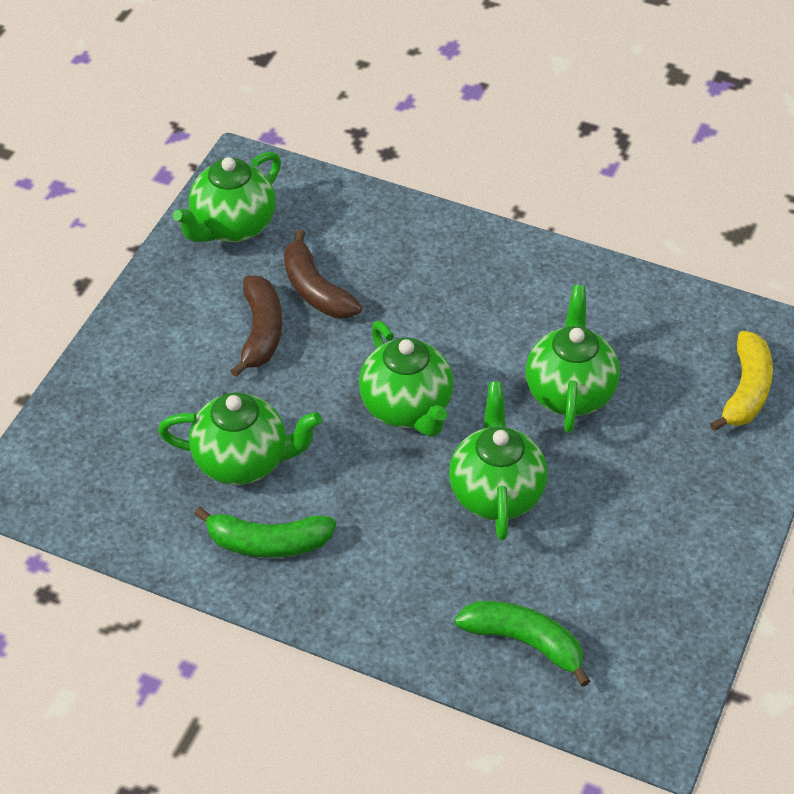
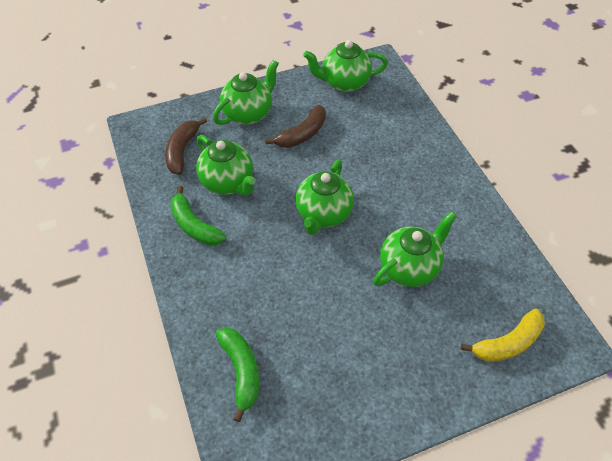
camera: 45 degrees right, 5 degrees up
brown banana [284,229,362,318] -> brown banana moved to [165,117,207,175]
green teapot [449,382,547,540] -> green teapot moved to [213,59,279,125]

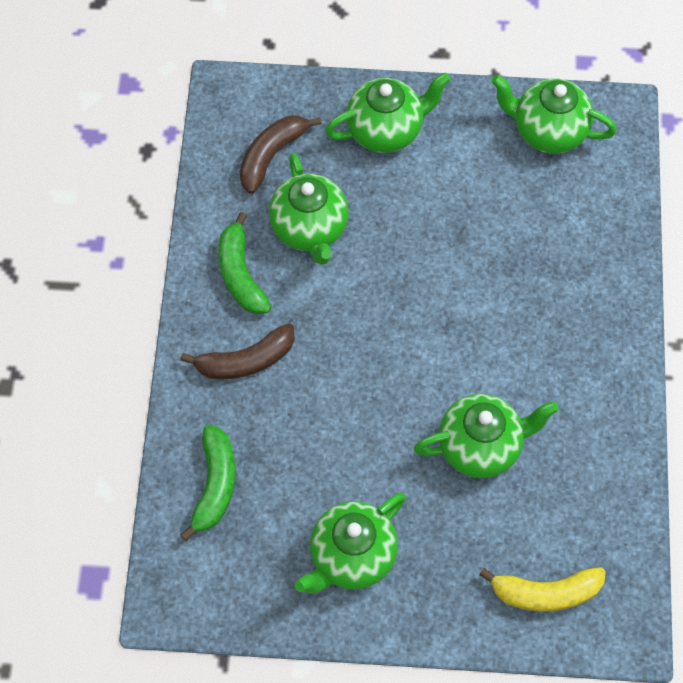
camera: 25 degrees right, 10 degrees up
brown banana [265,105,326,148] -> brown banana moved to [180,323,295,380]
green teapot [295,160,354,235] -> green teapot moved to [295,492,406,594]

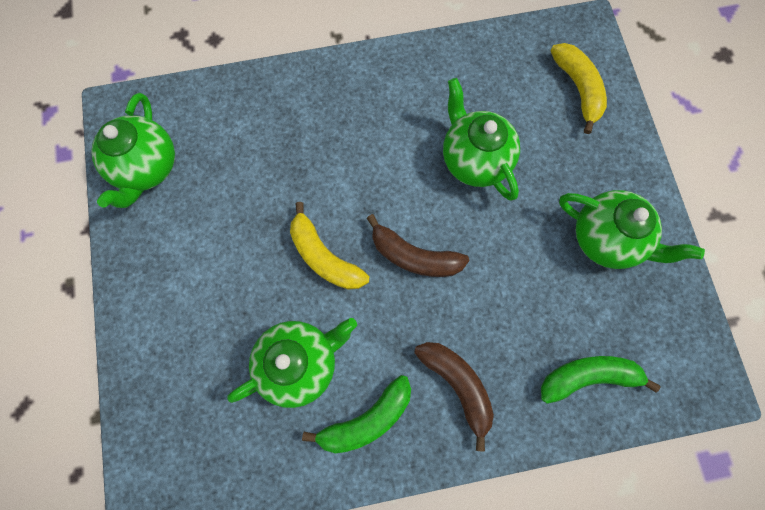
camera: 105 degrees left, 10 degrees up
brown banana [239,115,322,194] -> brown banana moved to [367,214,470,277]
green teapot [325,73,450,153] -> none
none -> yellow banana [290,202,369,290]

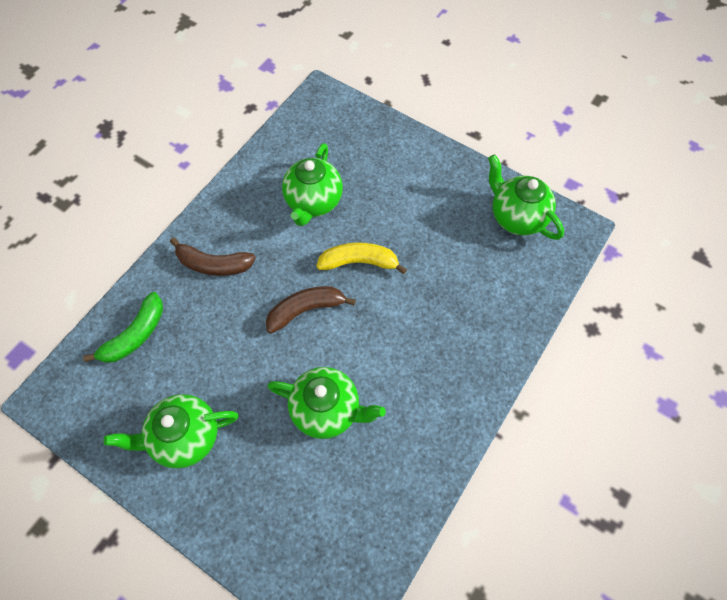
camera: 135 degrees right, 10 degrees down
green banana [302,375,411,453] -> none
yellow banana [550,43,607,134] -> none

